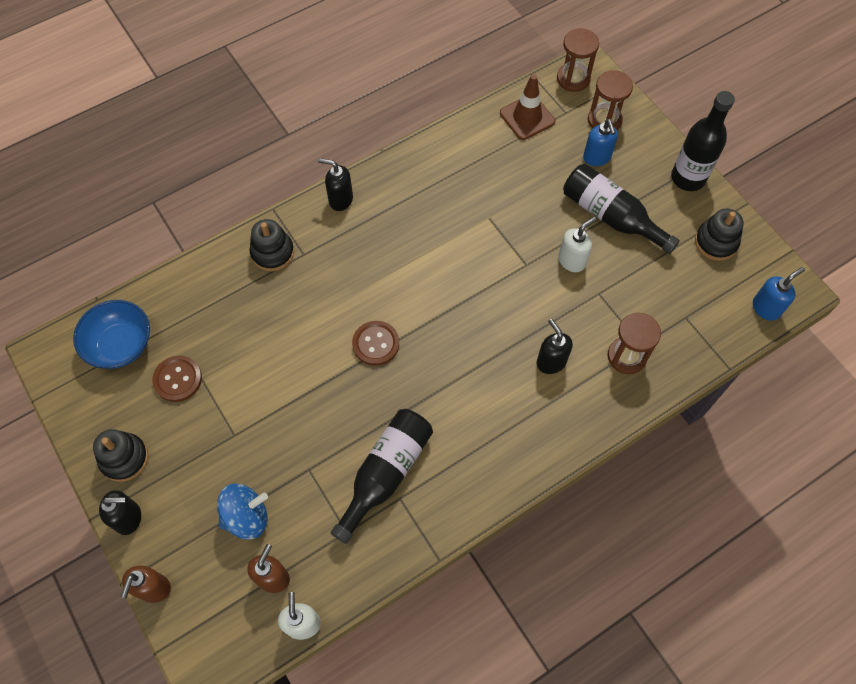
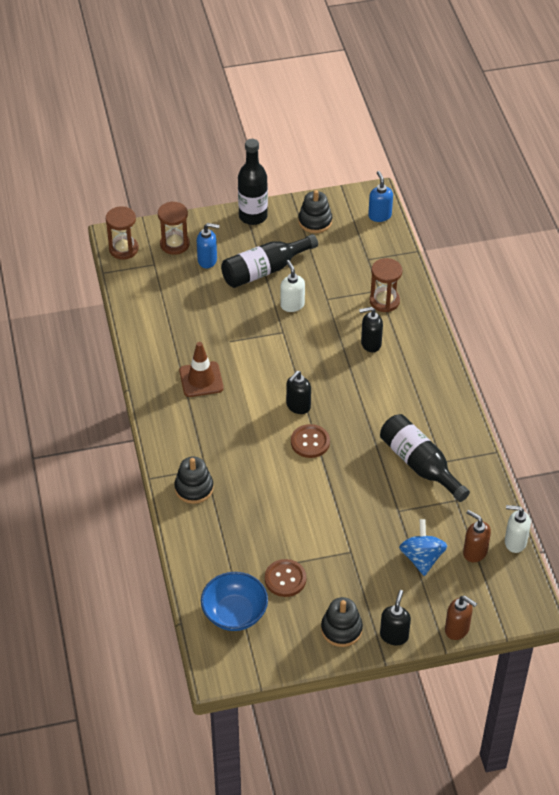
camera: 70 degrees left, 15 degrees down
black soap dispenser [318,158,353,211] -> black soap dispenser moved to [286,371,311,414]
brown traffic cone [500,74,555,140] -> brown traffic cone moved to [179,342,224,397]

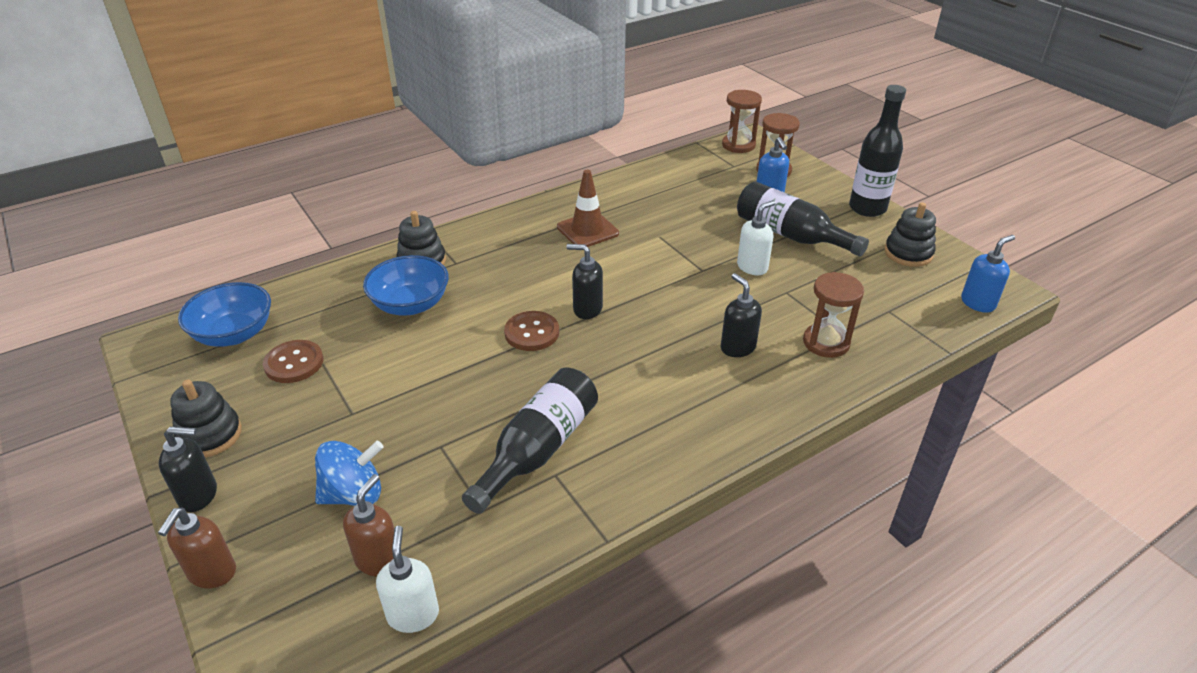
camera: 70 degrees right, 10 degrees down
none -> blue bowl [363,255,449,316]

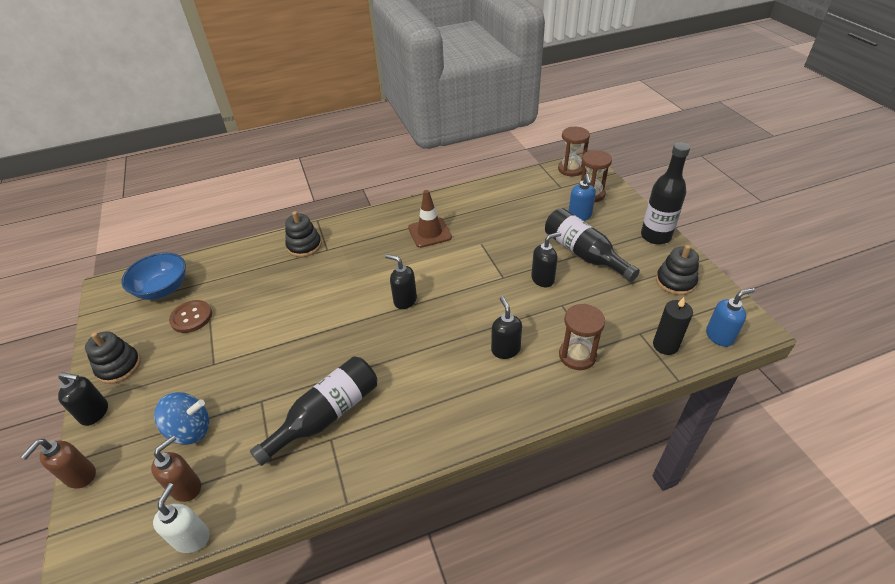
camera: 15 degrees right, 5 degrees up
blue bowl [363,255,449,316] -> none
brown button [504,311,559,351] -> none
white soap dispenser [737,200,776,275] -> black soap dispenser [531,232,561,288]
none -> black candle [653,297,693,355]

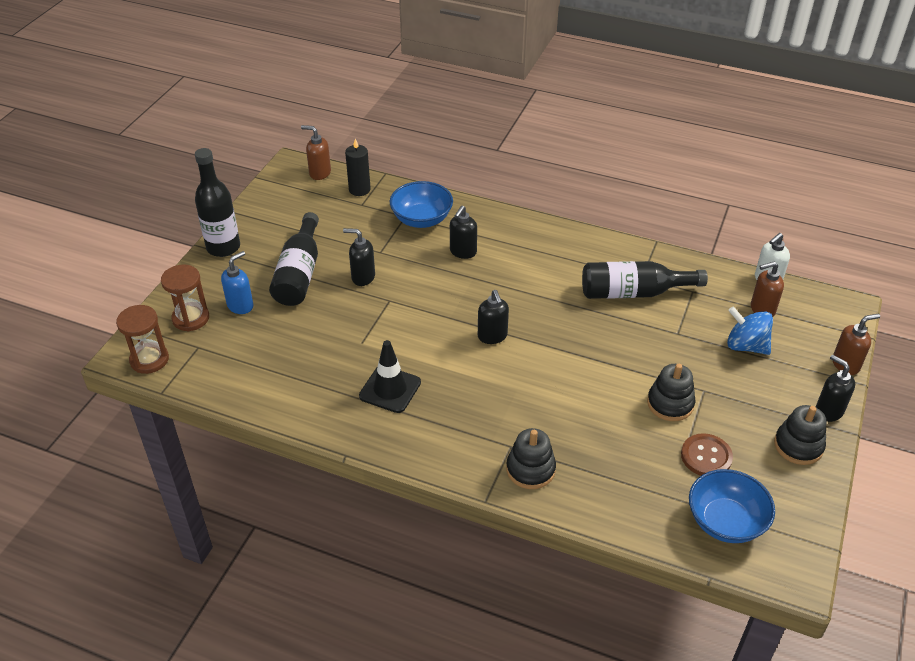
camera: 140 degrees left, 0 degrees up
brown traffic cone [408,190,452,248] -> black traffic cone [359,340,421,413]
brown hourglass [559,304,605,370] -> blue bowl [390,181,453,228]
black stacking toy [656,245,699,295] -> black stacking toy moved to [647,364,695,421]
blue soap dispenser [706,288,755,347] -> brown soap dispenser [301,125,331,180]

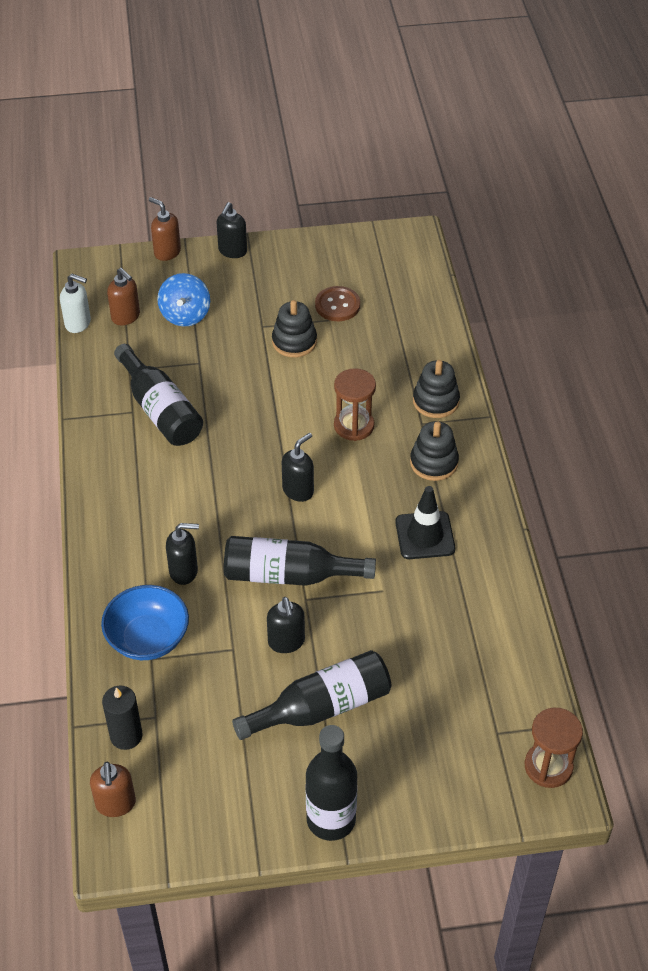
camera: 120 degrees left, 5 degrees up
brown hourglass [161,264,209,331] -> brown hourglass moved to [334,368,376,441]
blue soap dispenser [221,251,253,314] -> none
blue bowl [689,469,775,543] -> none
black stacking toy [774,405,826,465] -> black stacking toy moved to [410,421,459,481]
none -> black bottle [224,536,376,586]

